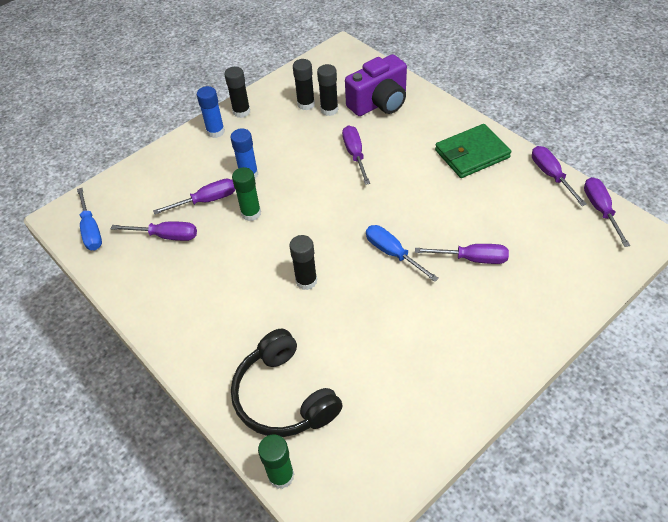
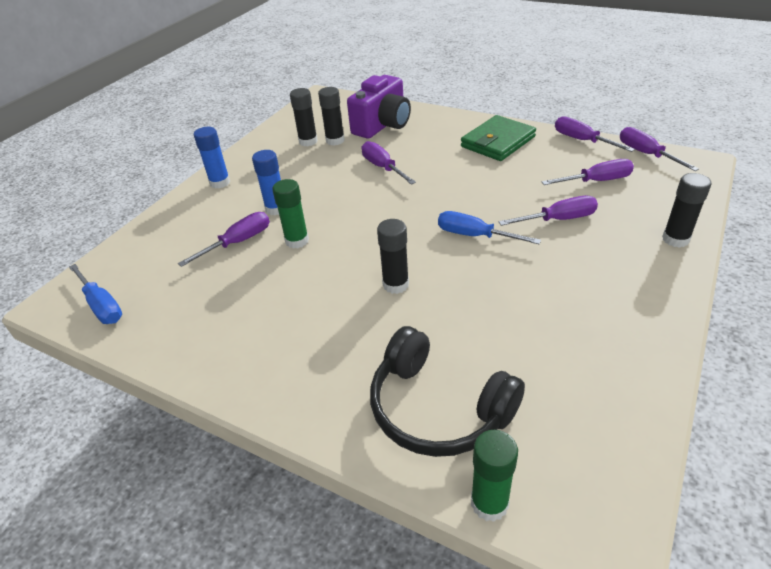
camera: 20 degrees left, 10 degrees down
purple screwdriver [111,221,197,241] -> purple screwdriver moved to [542,159,634,185]
black glue stick [224,67,250,118] -> black glue stick moved to [662,173,711,248]

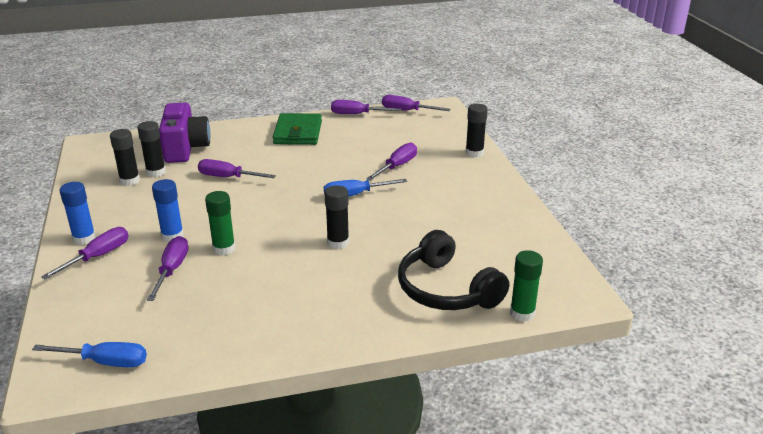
camera: 45 degrees left, 10 degrees down
black headphones [370,326,525,457] -> black headphones turned 60 degrees clockwise [398,230,509,310]
purple screwdriver [542,159,634,185] -> purple screwdriver moved to [41,227,129,279]

